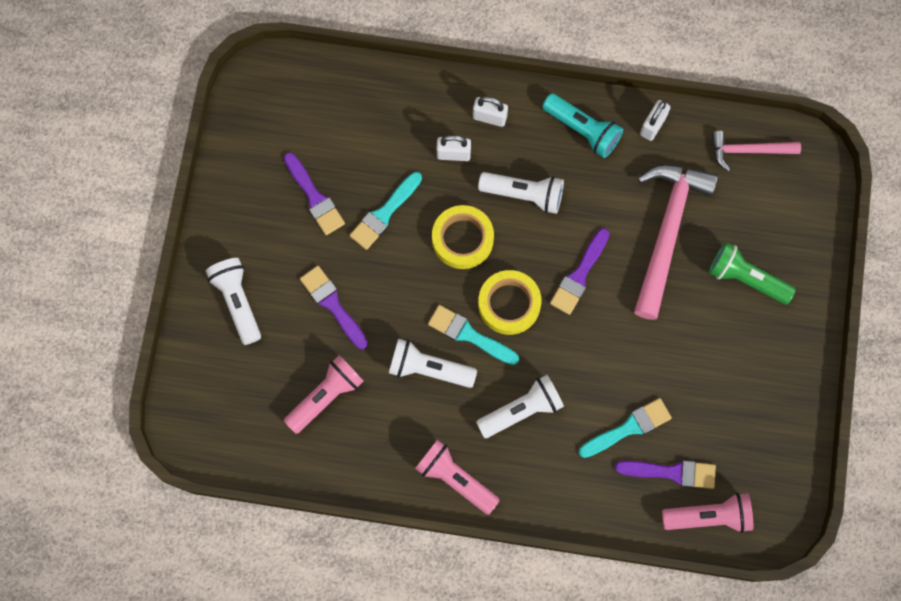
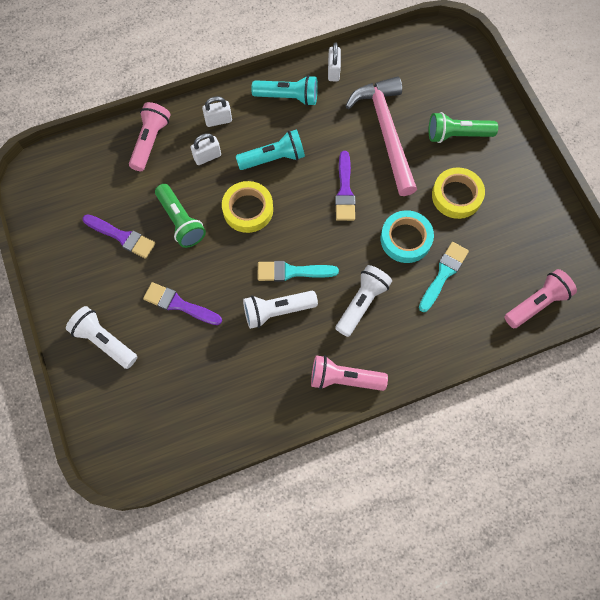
camera: 30 degrees left, 5 degrees down
pink flashlight [284,355,364,434] -> pink flashlight moved to [129,102,171,171]
turquoise brush [349,172,422,250] -> green flashlight [155,184,206,248]
white flashlight [478,172,564,214] -> turquoise flashlight [236,129,305,170]
yellow tape [478,270,541,335] -> yellow tape moved to [432,167,485,219]
purple brush [615,460,716,489] -> none
pink hammer [712,131,801,171] -> none
none -> turquoise tape [381,210,434,263]

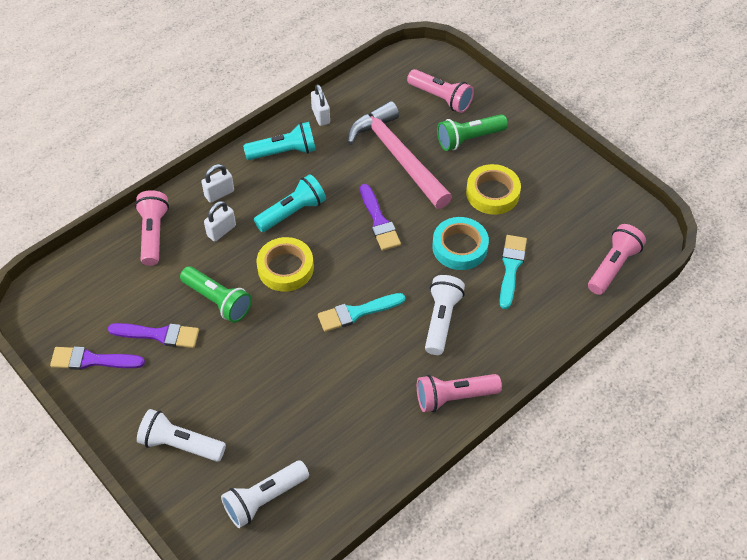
camera: 20 degrees left, 15 degrees down
purple brush [143,282,222,325] -> purple brush moved to [50,346,145,370]
white flashlight [243,291,318,329] -> white flashlight moved to [221,461,309,528]
none -> pink flashlight [407,69,474,113]

